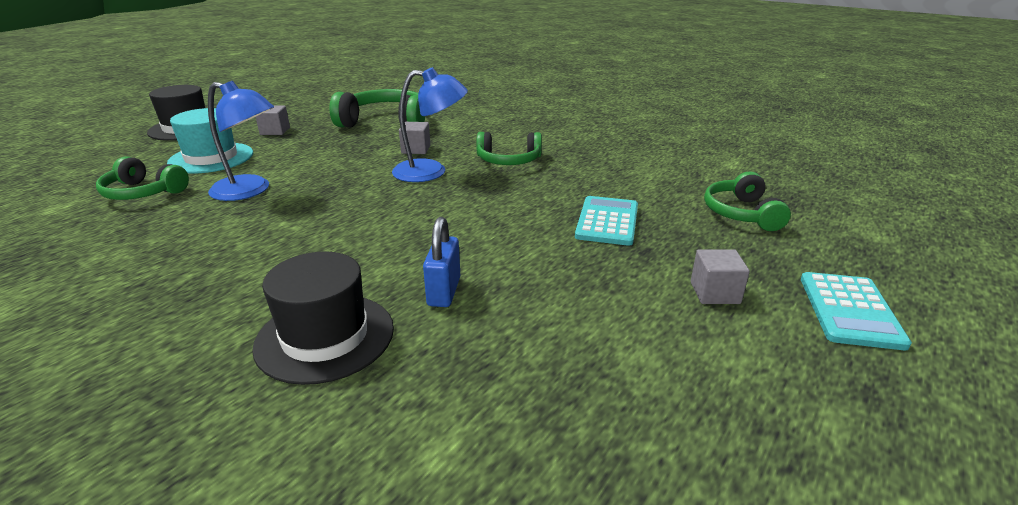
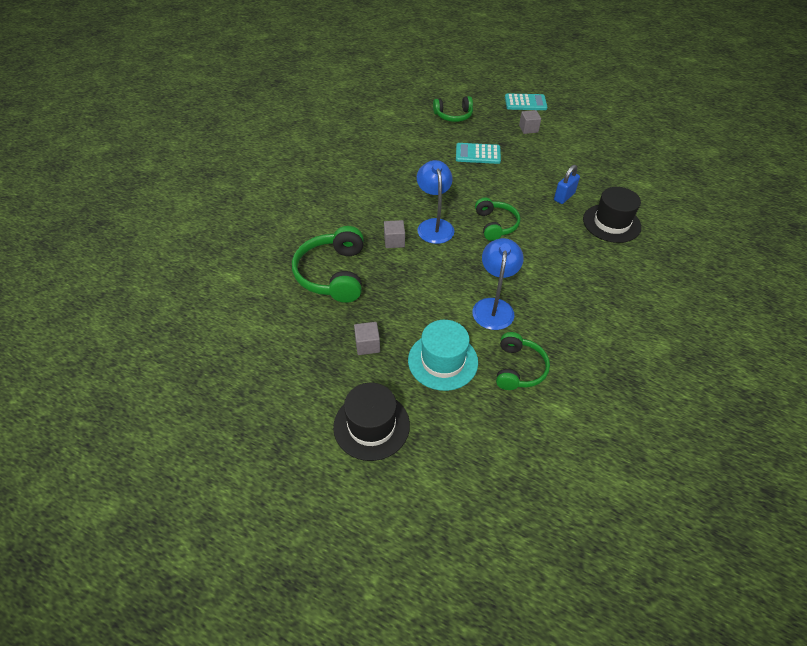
camera: 100 degrees left, 20 degrees up
blue padlock [423,217,460,307] -> blue padlock turned 45 degrees counterclockwise [554,165,580,204]
green headphones [476,132,542,165] -> green headphones moved to [475,197,520,241]

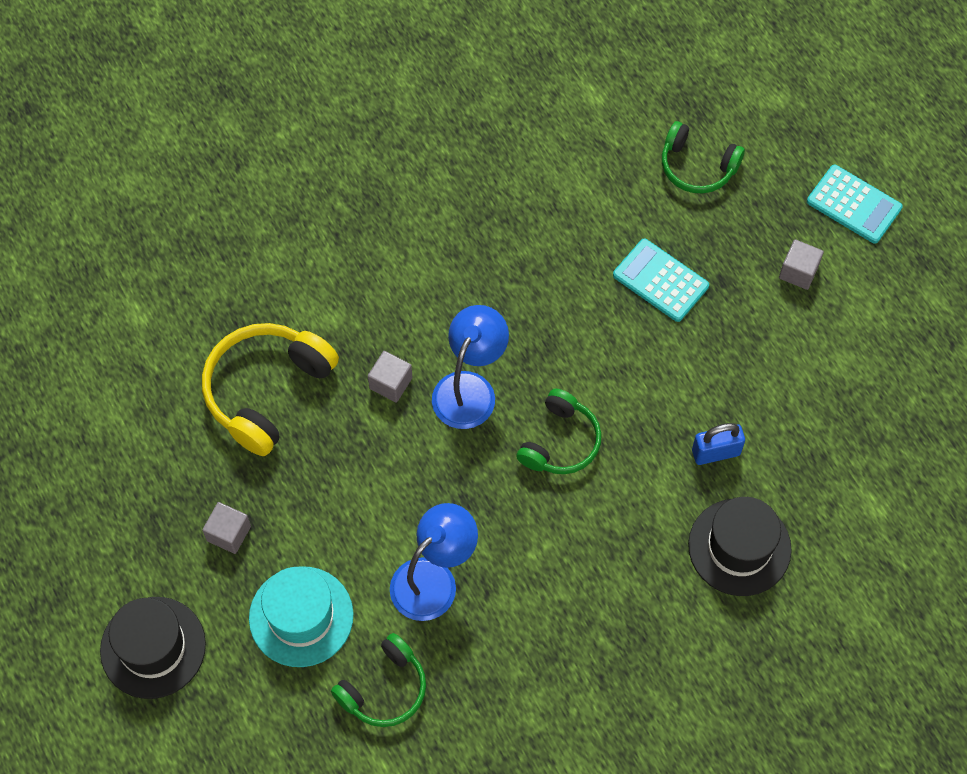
camera: 35 degrees right, 15 degrees up
green headphones [292,226,364,303] -> yellow headphones [202,323,339,456]

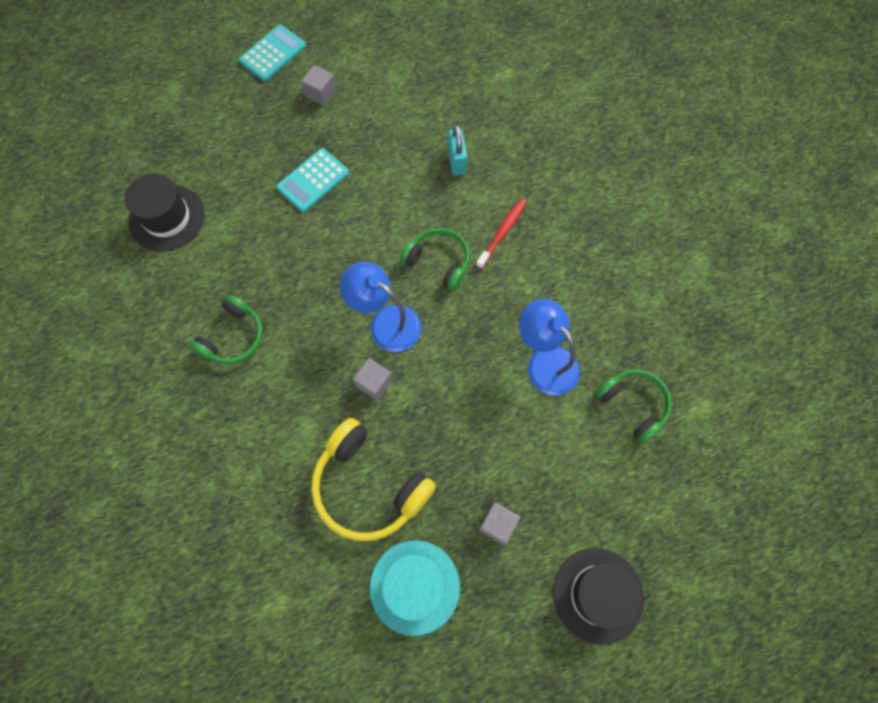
camera: 85 degrees left, 5 degrees up
turquoise hat [249,566,353,667] -> turquoise hat moved to [370,540,460,636]
green headphones [662,121,745,193] -> green headphones moved to [190,294,263,364]
black hat [688,497,792,596] -> black hat moved to [125,174,204,251]
blue padlock [692,423,745,465] -> turquoise padlock [447,125,468,175]
none -> red toothbrush [476,198,527,269]

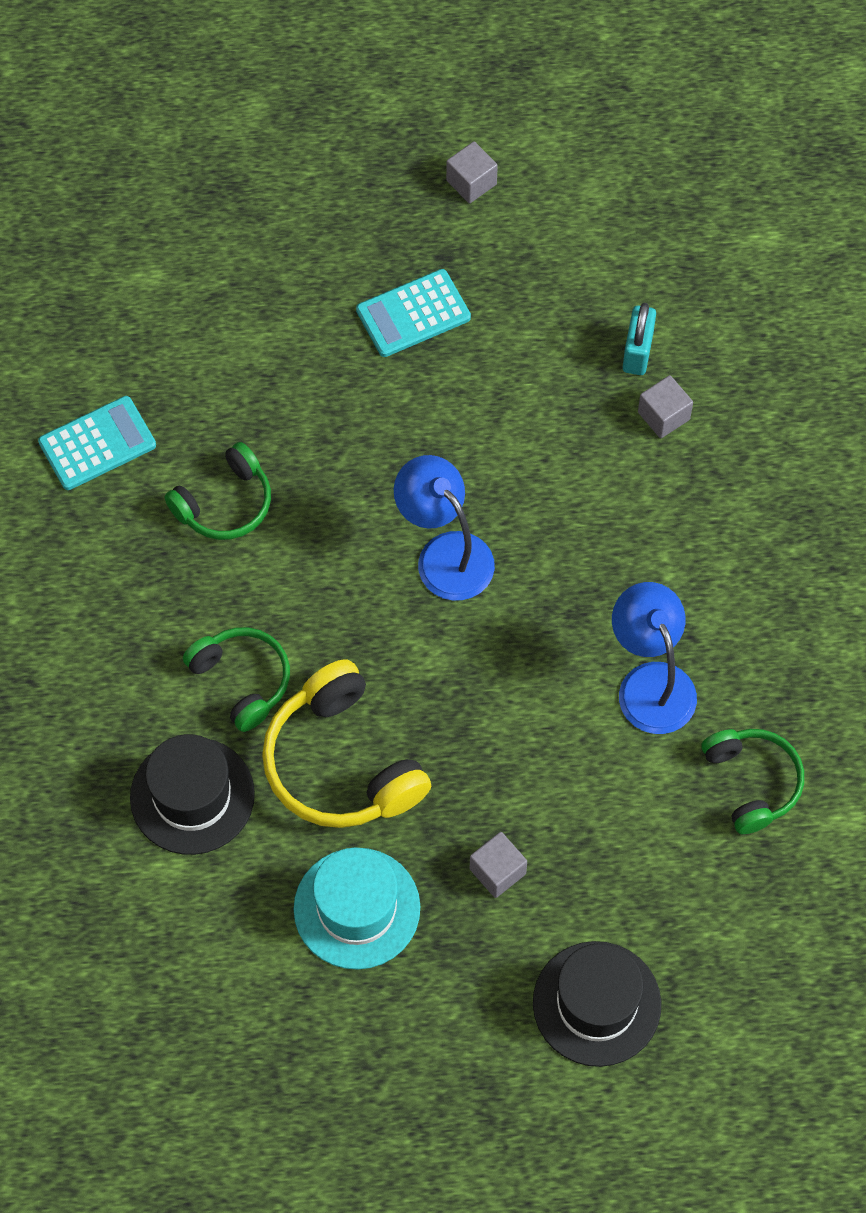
camera: 20 degrees right, 5 degrees down
black hat [125,174,204,251] -> black hat moved to [130,734,255,855]
turquoise calculator [239,25,306,81] -> turquoise calculator moved to [38,396,156,490]
grey cube [353,358,392,401] -> grey cube moved to [638,375,693,438]
green headphones [400,228,470,291] -> green headphones moved to [183,627,290,732]
red toothbrush [476,198,527,269] -> none

